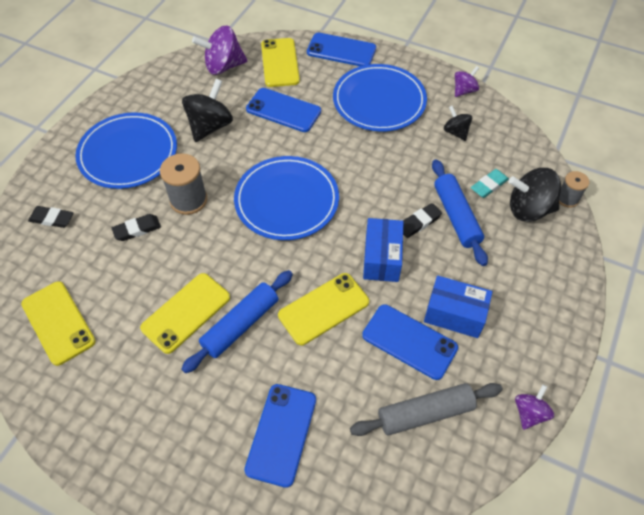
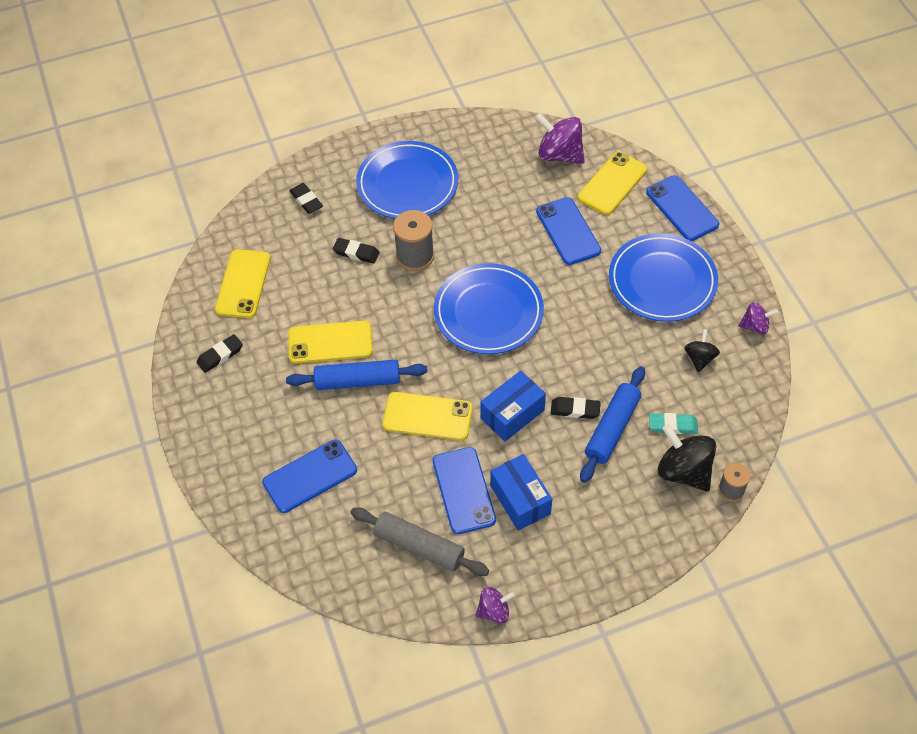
camera: 45 degrees right, 0 degrees up
black spinning top [182,79,233,142] -> none
none -> black eraser [197,334,243,373]

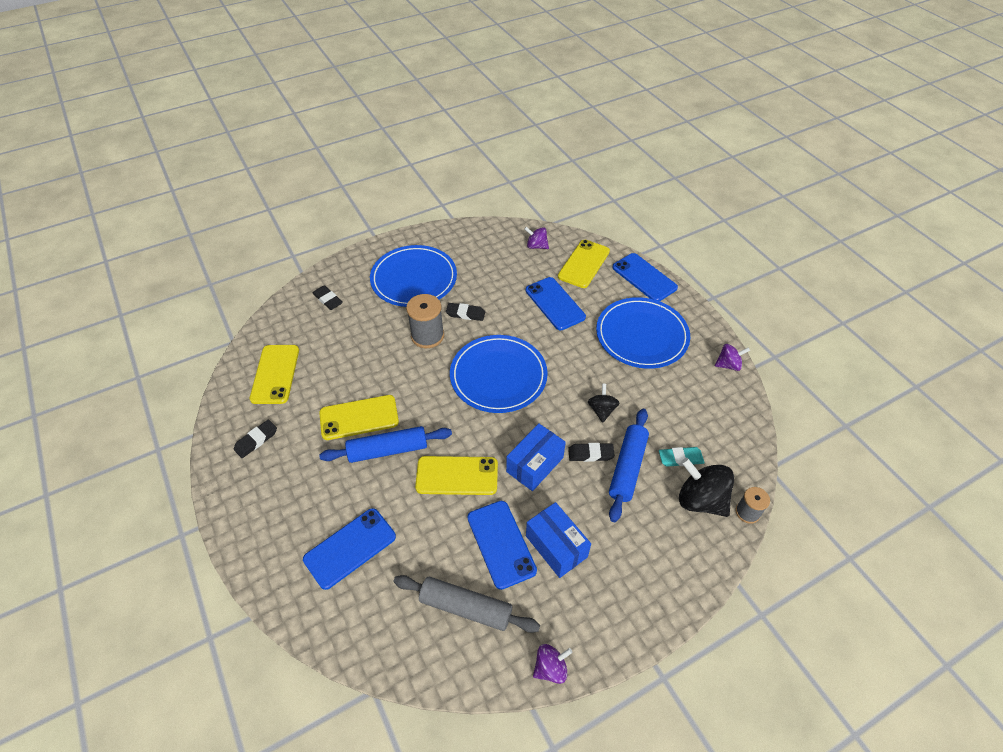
camera: 10 degrees left, 5 degrees down
black eraser [333,238,379,264] -> black eraser moved to [446,303,485,321]
purple spinning top [535,113,585,164] -> purple spinning top [524,227,549,249], size x0.57
black spinning top [684,329,720,372] -> black spinning top moved to [588,384,619,423]

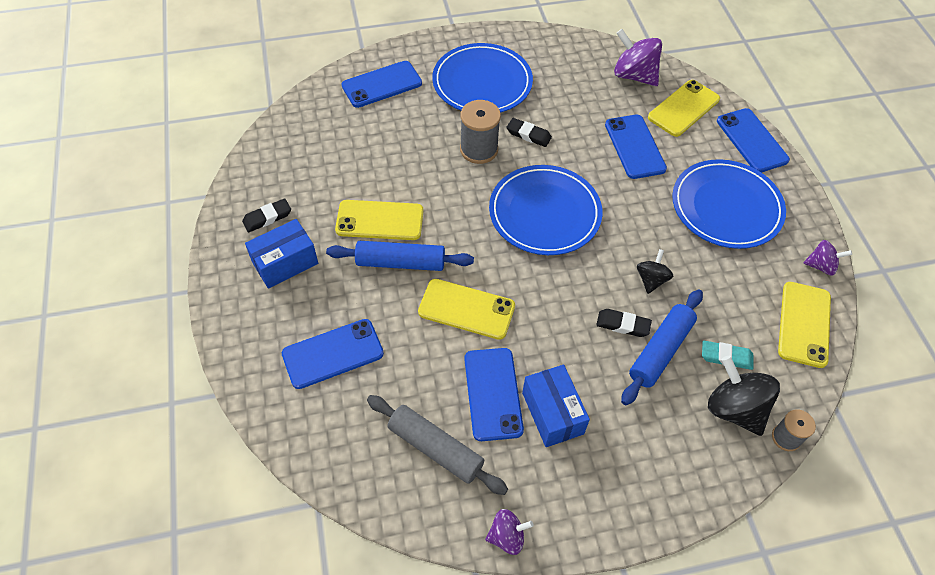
camera: 15 degrees right, 5 degrees up
yellow phone [250,345,299,404] -> yellow phone moved to [778,282,831,368]
black eraser [313,285,343,310] -> blue phone [342,61,422,108]
blue box [506,423,566,491] -> blue box moved to [245,219,318,288]
purple spinning top [524,227,549,249] -> purple spinning top [614,29,662,86], size x1.74

